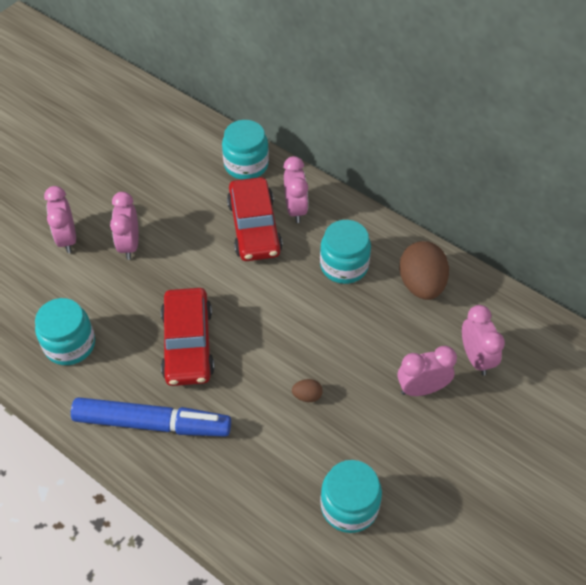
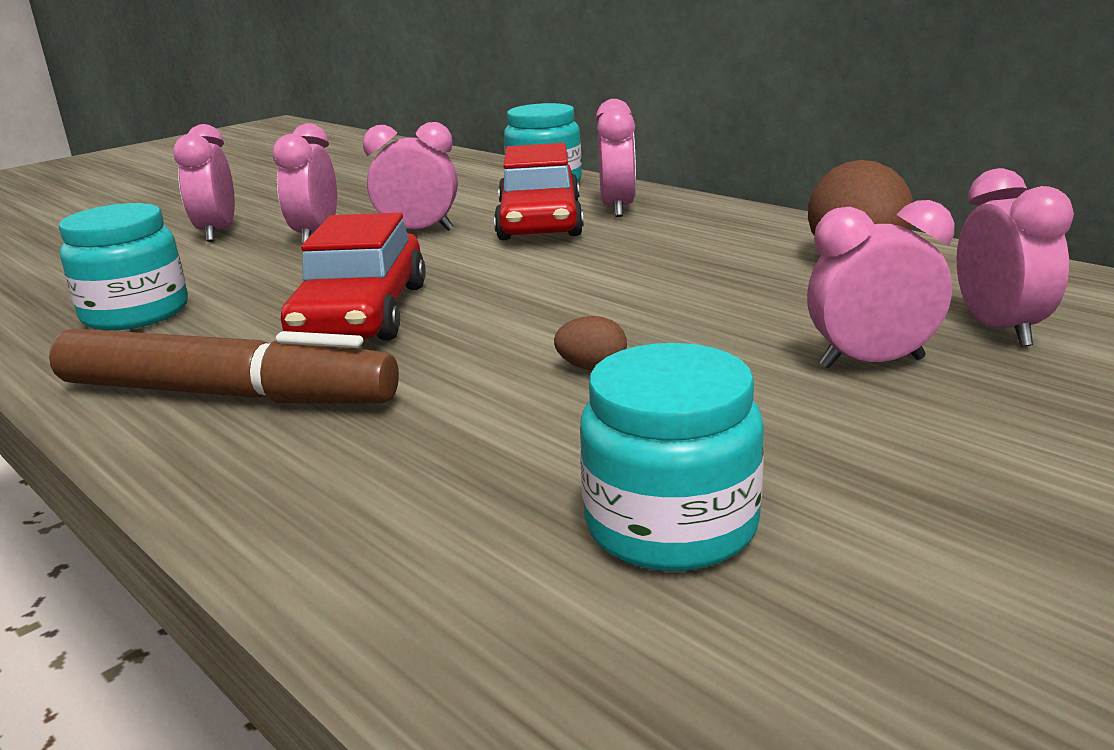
camera: 10 degrees right, 30 degrees down
blue marker [71,397,231,437] -> brown marker [49,329,399,403]
turquoise jar [320,220,371,284] -> none
none -> pink clock [363,122,458,231]

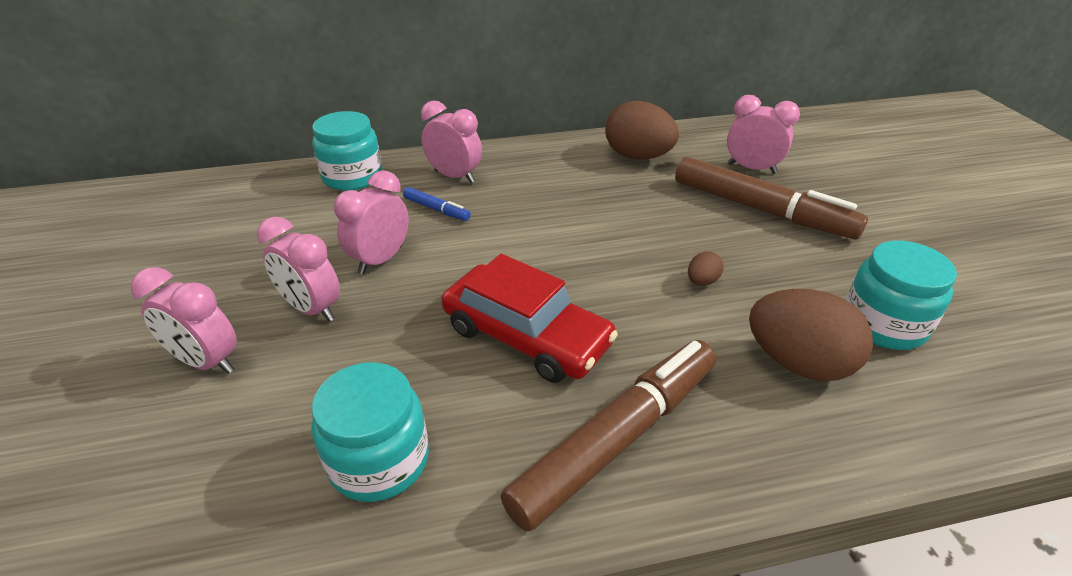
camera: 60 degrees left, 15 degrees up
red car [494,143,584,240] -> blue marker [403,187,471,221]
pink clock [807,200,954,369] -> brown marker [675,157,868,239]
none -> brown egg [749,289,873,381]

